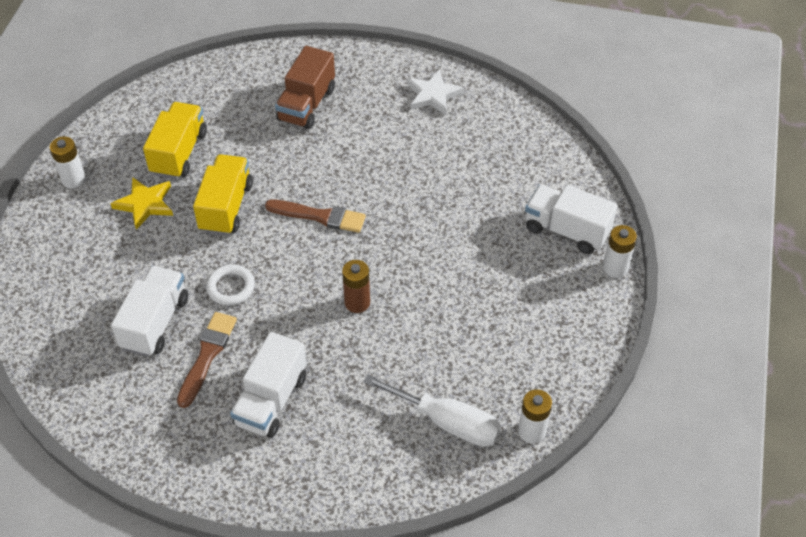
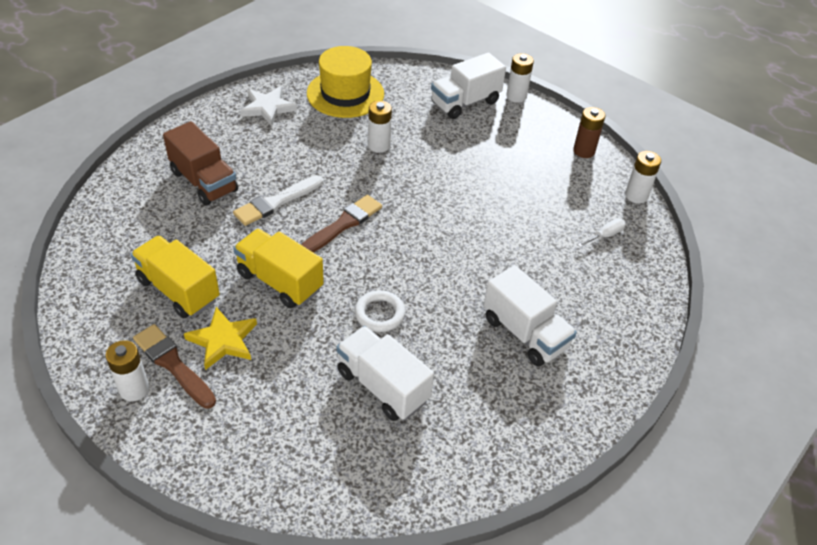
camera: 65 degrees left, 5 degrees down
brown brush [177,312,237,408] -> brown brush moved to [133,324,216,409]
brown battery [342,260,370,313] -> brown battery moved to [573,107,605,158]
white screwdriver [363,374,501,447] -> white screwdriver [578,218,626,247], size x0.47
none -> white brush [233,175,323,226]
none -> yellow hat [307,46,384,118]
none -> white battery [368,101,392,153]

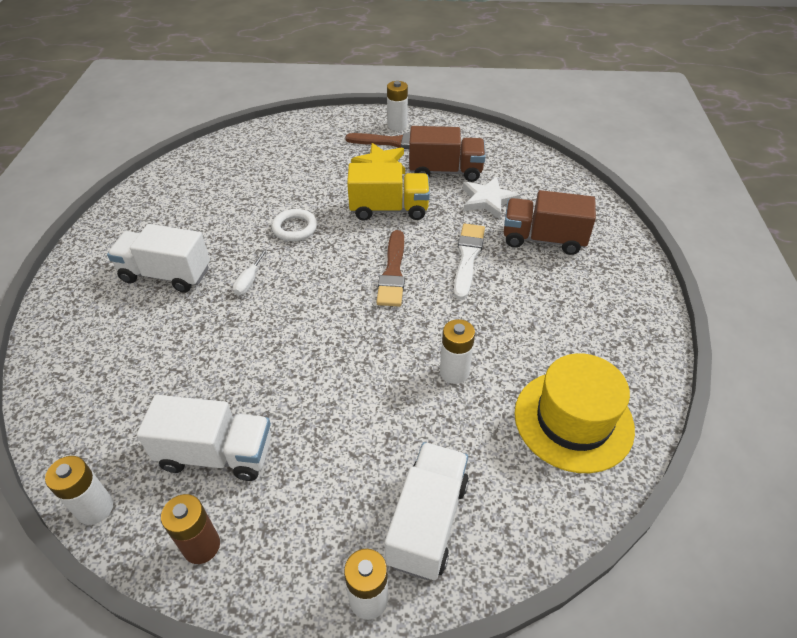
camera: 145 degrees right, 0 degrees up
yellow truck [131,236,220,318] -> brown truck [409,126,486,182]
white star [240,86,297,126] -> white star moved to [462,176,521,219]
white truck [336,326,434,421] -> white truck moved to [137,395,271,481]
white screwdriver [578,218,626,247] -> white screwdriver moved to [233,249,267,296]

